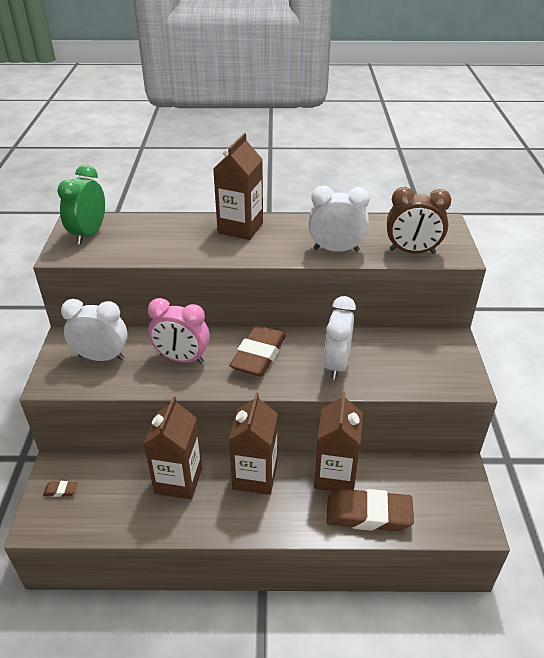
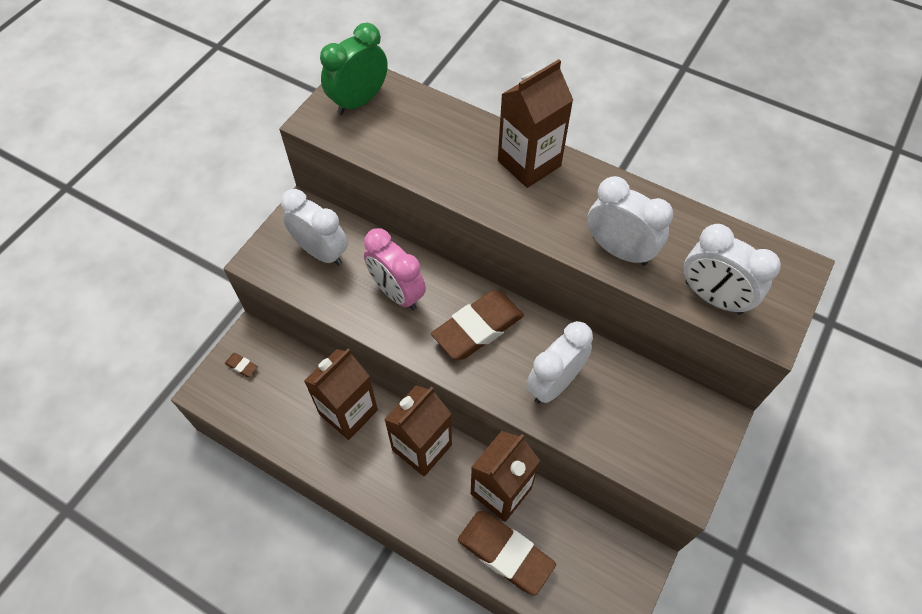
camera: 30 degrees right, 20 degrees up
brown clock [387,187,451,254] -> white clock [684,224,781,315]

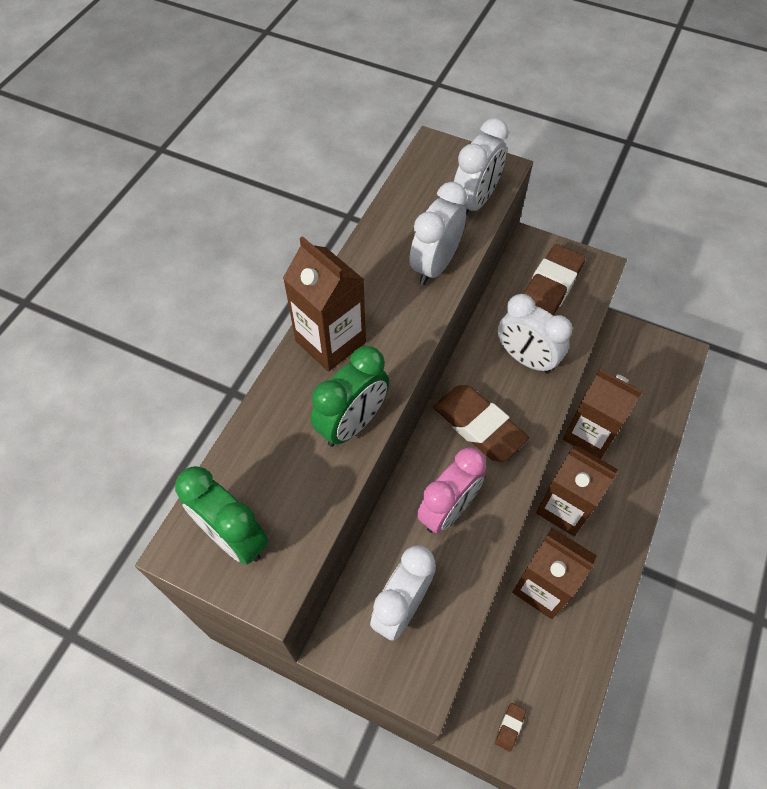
camera: 95 degrees left, 0 degrees up
brown eraser [458,511,556,595] -> brown eraser moved to [523,244,585,316]
none -> green clock [311,346,389,447]

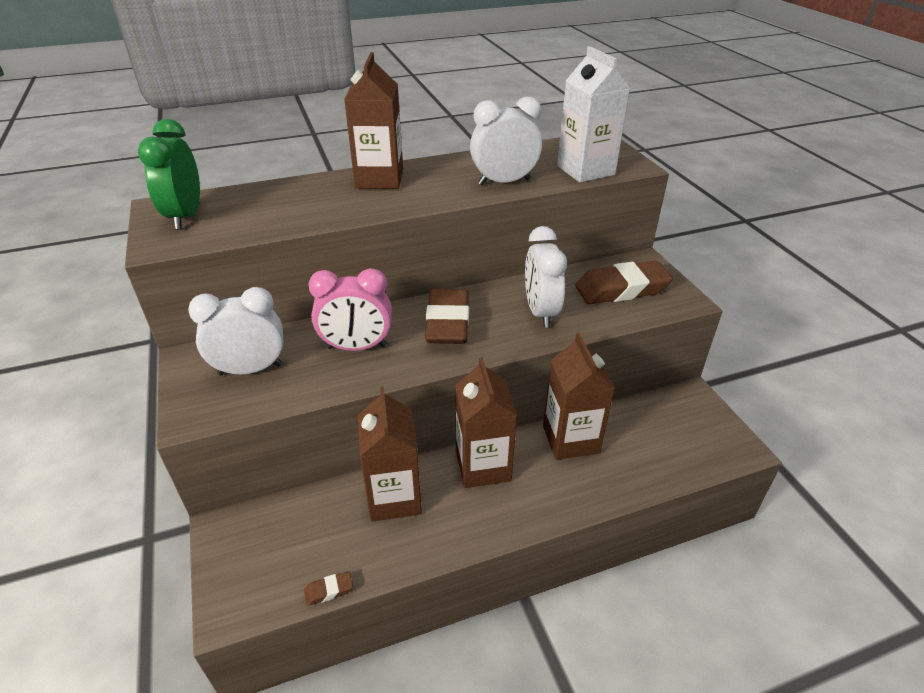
camera: 45 degrees right, 20 degrees down
green clock [311,346,389,447] -> none
white clock [454,118,509,215] -> white carton [557,46,631,183]
brown eraser [495,703,526,752] -> brown eraser moved to [304,571,353,606]

